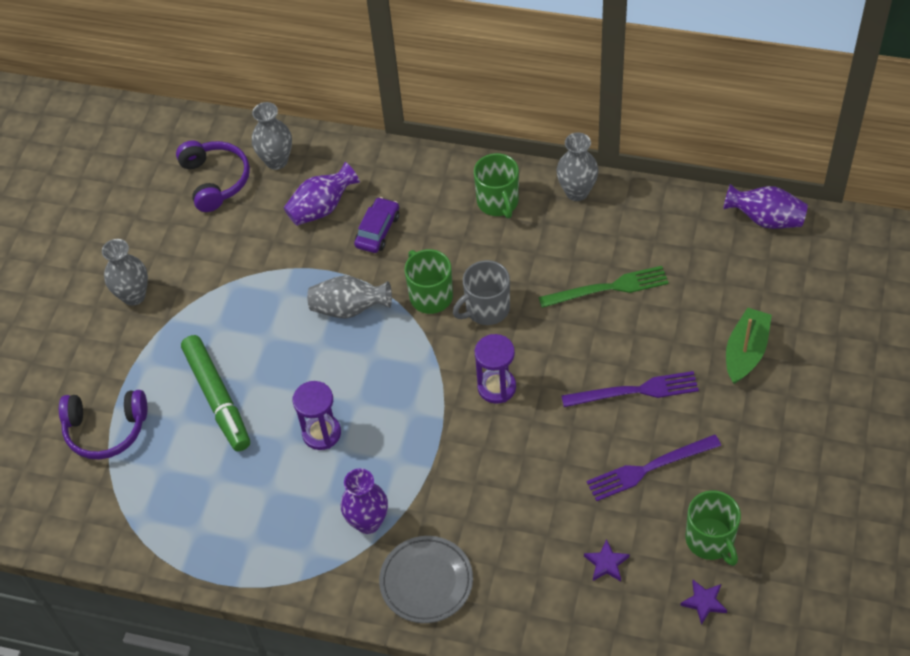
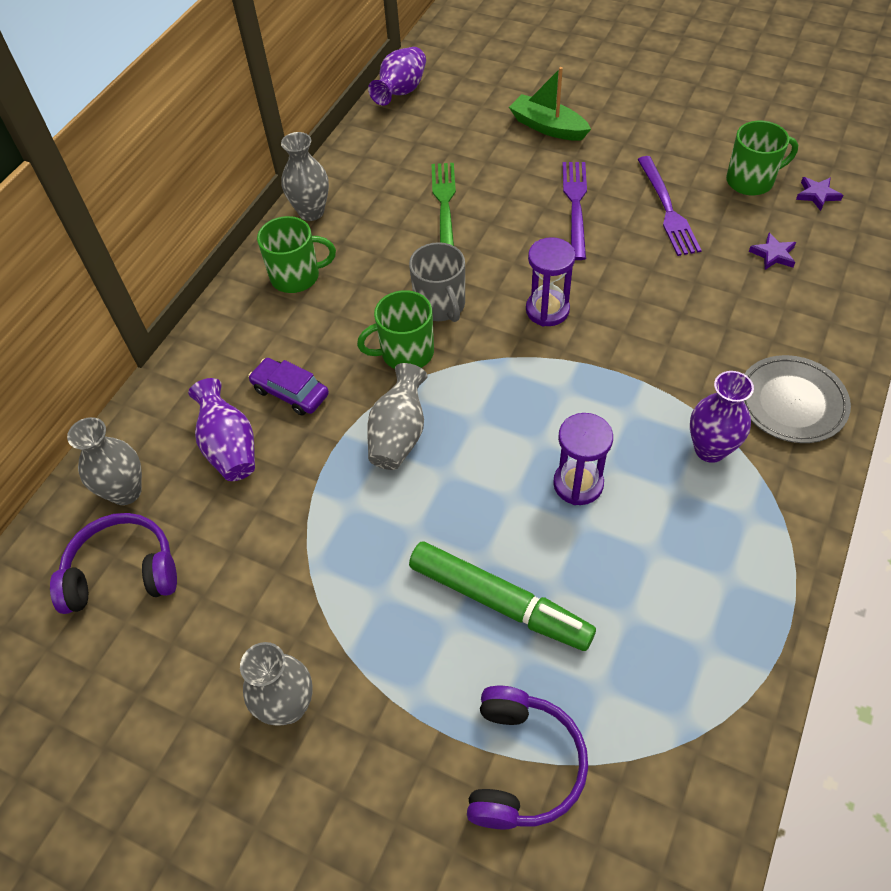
camera: 80 degrees left, 0 degrees up
green marker [181,335,250,451] -> green marker turned 45 degrees clockwise [409,542,596,651]

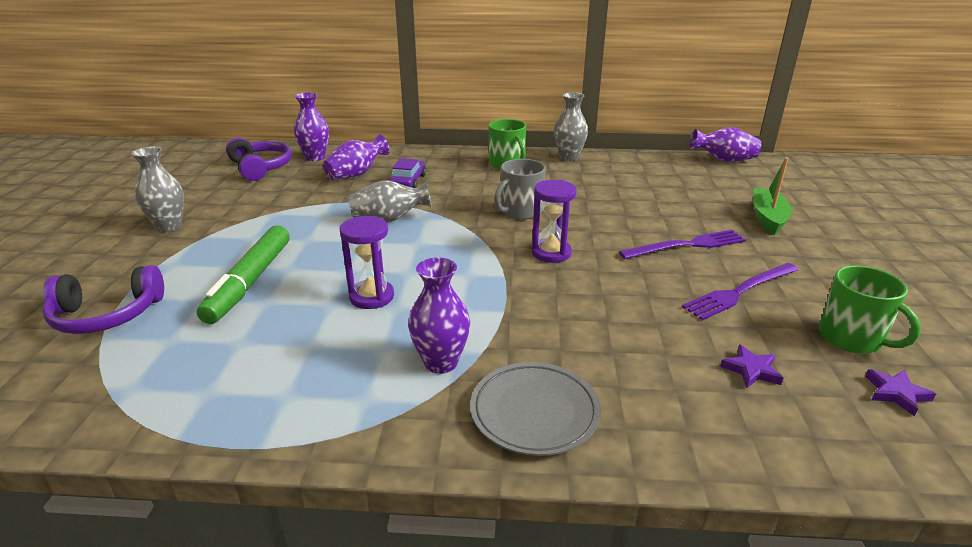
camera: 65 degrees right, 25 degrees down
grey vase [67,417,142,505] -> purple vase [294,92,329,161]
green mug [357,290,434,369] -> none
green fork [431,163,456,246] -> none

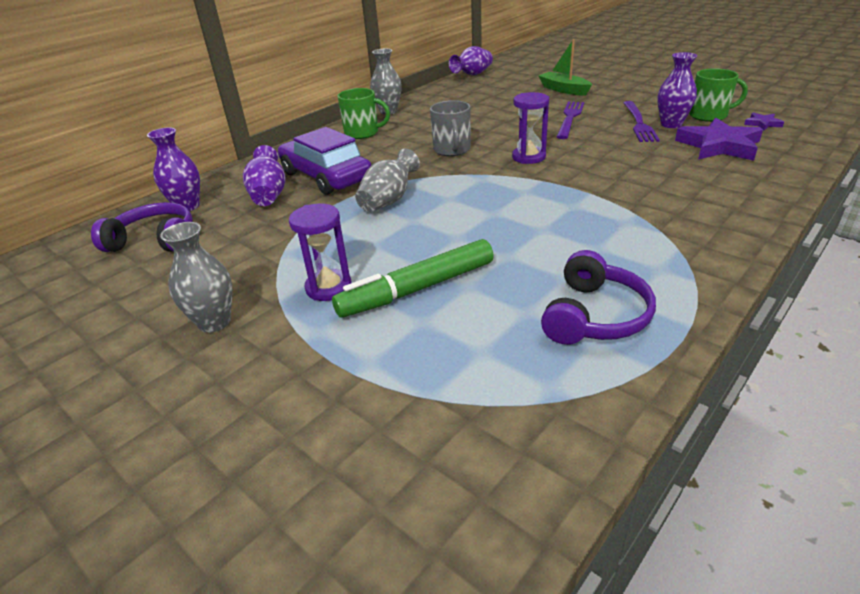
camera: 50 degrees left, 5 degrees up
purple headphones [42,265,164,334] -> purple headphones moved to [541,250,656,345]
green marker [197,225,290,324] -> green marker turned 105 degrees clockwise [332,239,494,318]
purple hourglass [340,216,394,309] -> purple hourglass moved to [289,204,352,301]
purple car [389,158,426,188] -> purple car [278,127,371,195], size x1.89
purple vase [408,258,470,374] -> purple vase moved to [657,52,697,128]
grey plate [470,362,601,456] -> none
purple star [720,345,783,388] -> purple star [675,118,763,161], size x2.18

